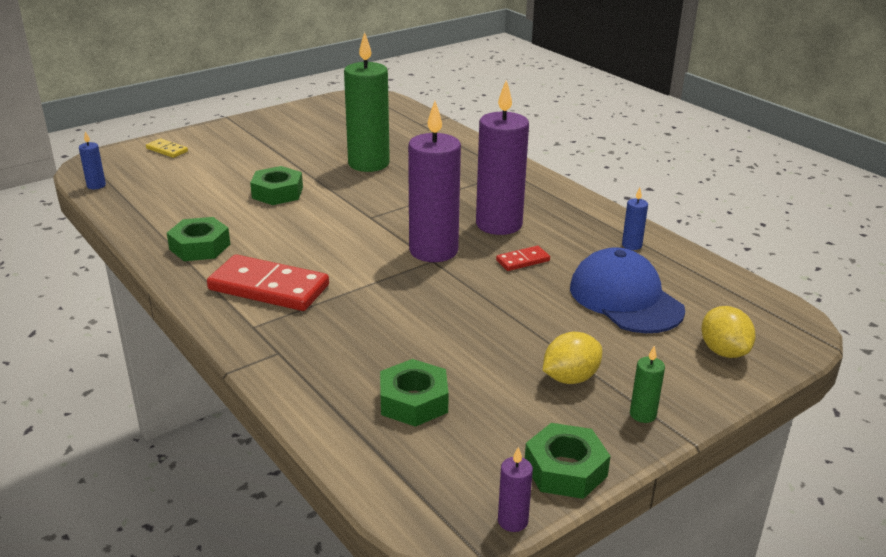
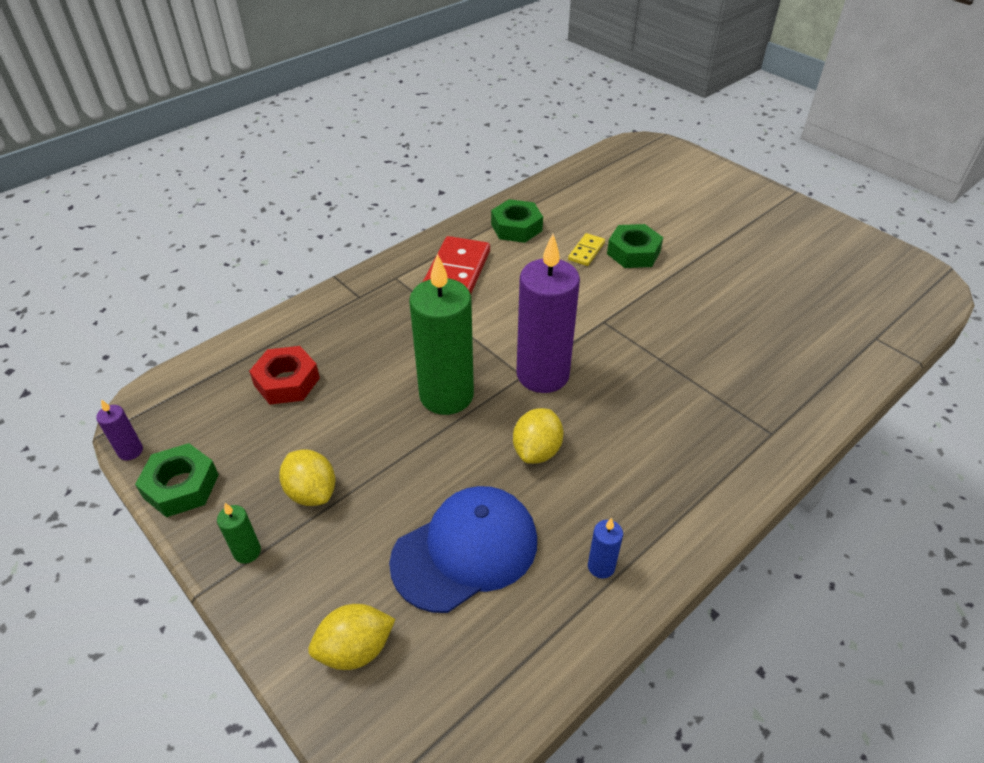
camera: 85 degrees right, 15 degrees up
blue candle [79,131,106,189] -> none
yellow domino [146,138,188,158] -> yellow domino moved to [568,233,605,266]
green candle [344,32,390,172] -> green candle moved to [409,254,474,415]
green nut [380,359,449,427] -> red nut [249,346,320,405]
purple candle [476,80,529,235] -> none
red domino [496,246,550,271] -> yellow lemon [513,408,564,464]

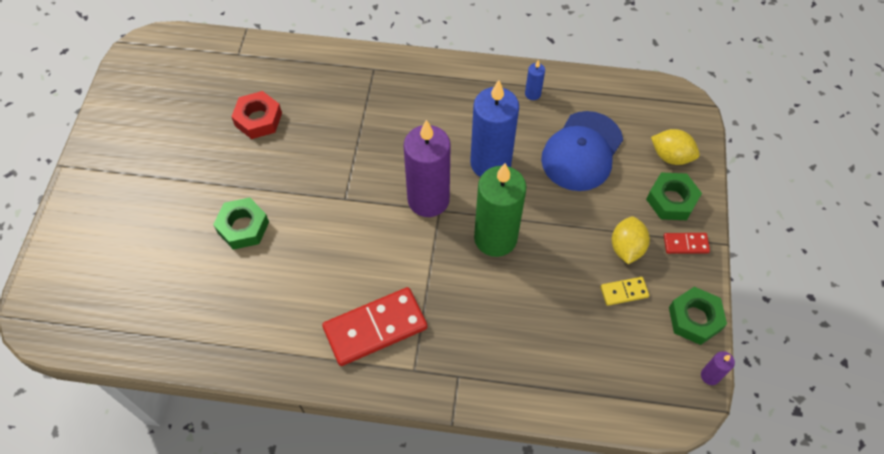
camera: 130 degrees left, 15 degrees up
green candle [217,503,261,564] -> red domino [664,233,710,254]
red nut [249,346,320,405] -> red nut moved to [231,91,282,139]
blue cap [389,486,537,613] -> blue cap turned 75 degrees counterclockwise [541,111,623,191]
green nut [491,199,543,243] -> green nut moved to [646,173,702,220]
yellow lemon [513,408,564,464] -> blue candle [470,80,519,177]
yellow domino [568,233,605,266] -> yellow domino moved to [600,277,649,306]

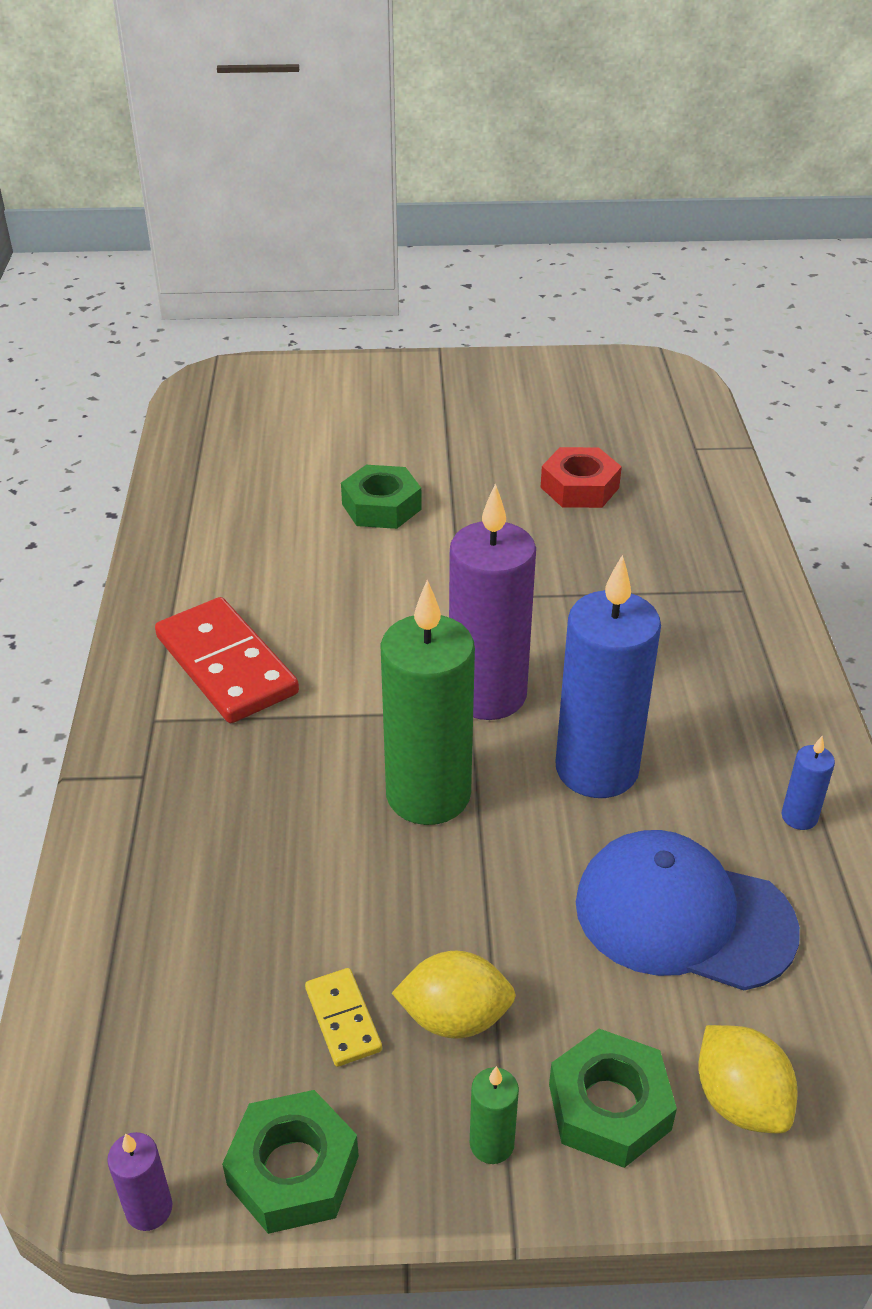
camera: 80 degrees right, 20 degrees down
yellow lemon [651,129,700,165] -> yellow lemon turned 45 degrees counterclockwise [698,1025,798,1133]
red domino [664,233,710,254] -> green candle [470,1066,519,1164]

